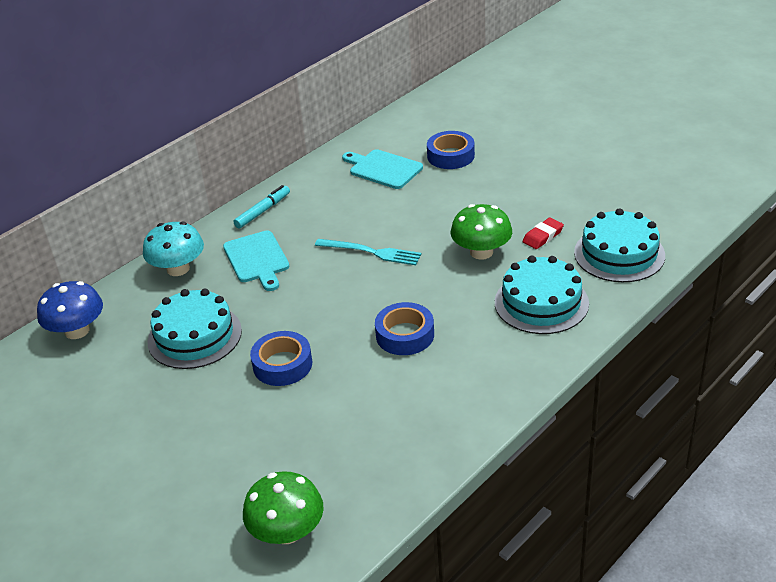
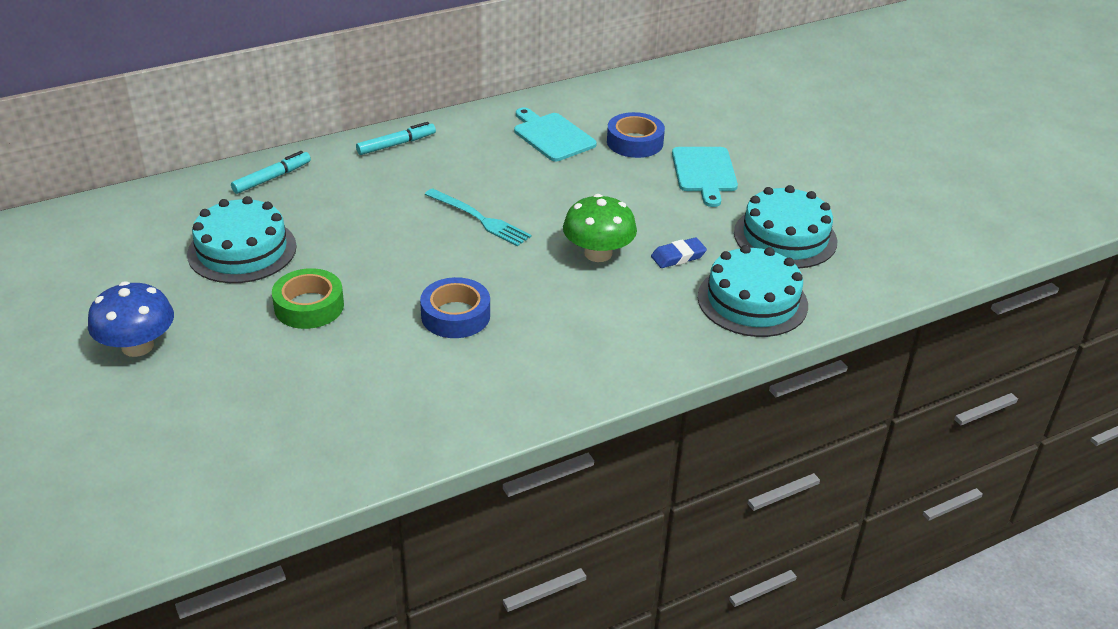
camera: 15 degrees right, 0 degrees up
blue mushroom [37,281,103,339] -> blue mushroom moved to [88,281,174,357]
turquoise mushroom [143,221,204,276] -> turquoise marker [231,151,311,194]
turquoise cutting board [223,231,290,291] -> turquoise cutting board moved to [672,147,738,207]
green mushroom [243,471,324,544] -> none
blue tape [250,331,312,386] -> green tape [272,268,344,329]
turquoise cake [495,256,589,334] -> turquoise cake moved to [734,185,837,268]
red eraser [523,217,564,249] -> blue eraser [651,237,707,268]

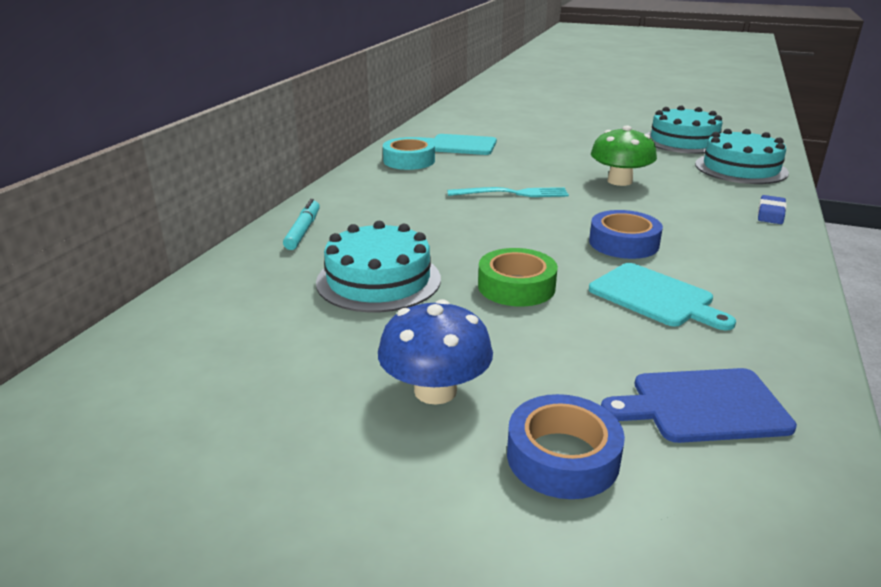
camera: 40 degrees left, 10 degrees down
turquoise marker [356,122,436,155] -> none
blue tape [607,112,665,158] -> blue tape moved to [507,394,625,499]
blue eraser [651,237,707,268] -> blue eraser moved to [758,195,787,224]
turquoise cutting board [672,147,738,207] -> turquoise cutting board moved to [589,263,736,330]
none -> turquoise tape [383,137,435,170]
none -> blue cutting board [601,368,797,443]

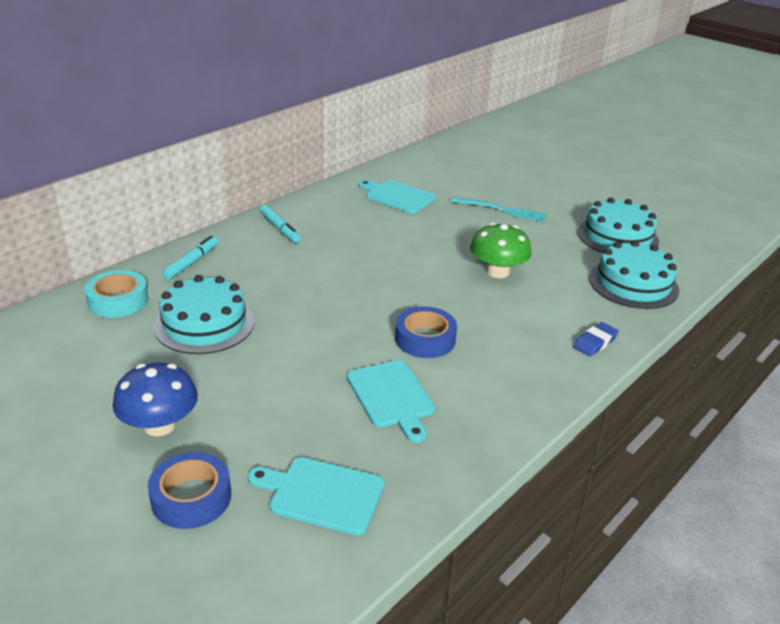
camera: 20 degrees right, 5 degrees up
turquoise tape [383,137,435,170] -> turquoise tape moved to [85,270,149,318]
turquoise fork [447,187,569,197] -> turquoise fork moved to [450,197,546,222]
green tape [478,248,558,306] -> none
blue cutting board [601,368,797,443] -> turquoise cutting board [248,457,385,536]
none -> turquoise marker [260,205,301,243]

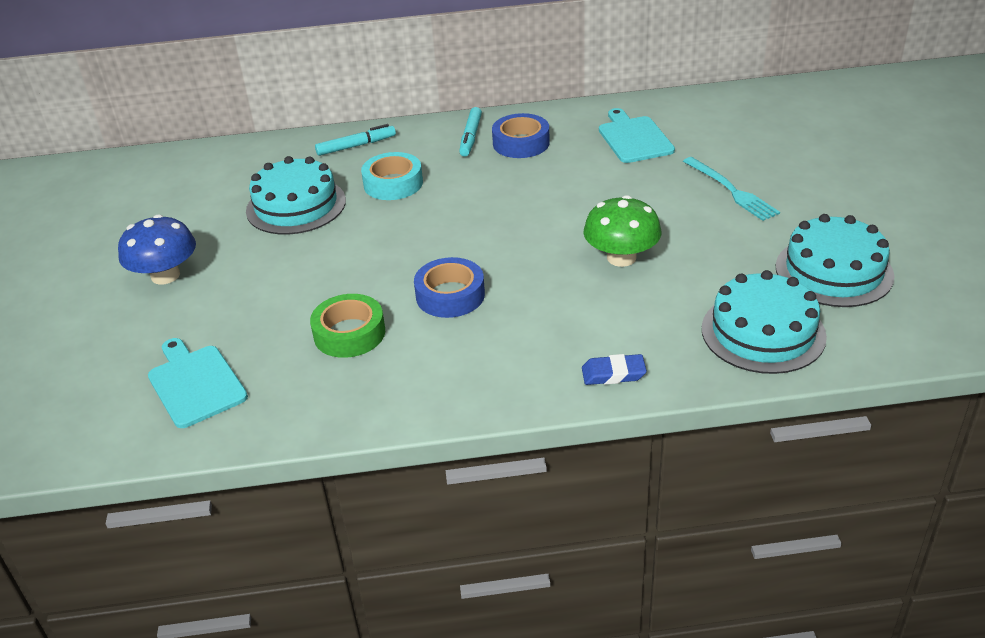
camera: 45 degrees right, 5 degrees up
turquoise tape [85,270,149,318] -> turquoise tape moved to [361,152,423,200]
blue tape [148,452,231,529] -> blue tape moved to [492,113,550,158]
turquoise cutting board [347,360,435,443] -> green tape [310,294,385,358]

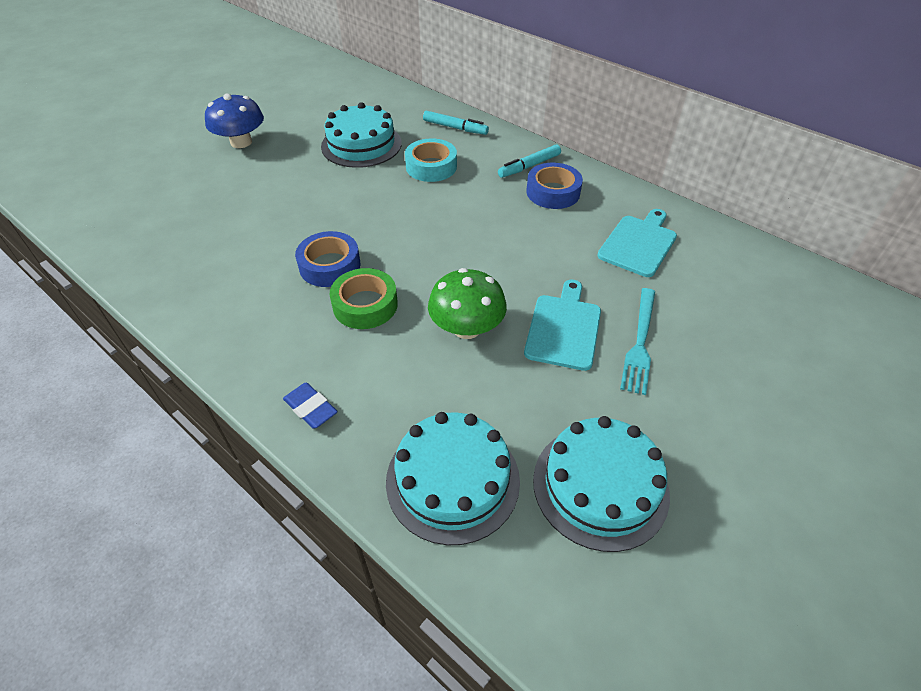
camera: 45 degrees right, 10 degrees up
turquoise cutting board [148,338,248,428] -> turquoise cutting board moved to [524,280,601,371]
green tape [310,294,385,358] -> green tape moved to [329,268,398,329]

